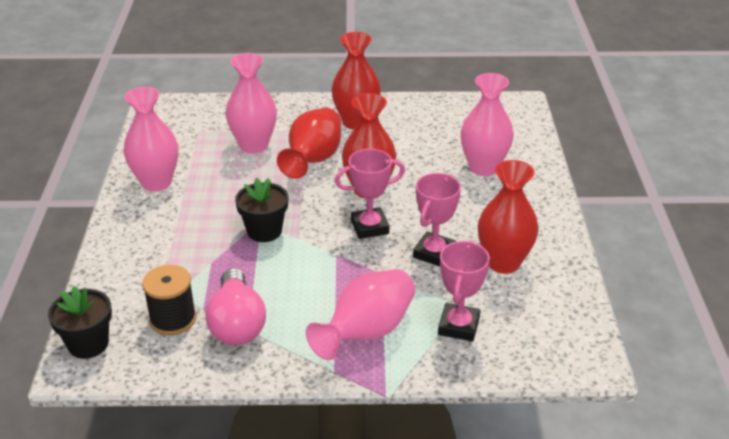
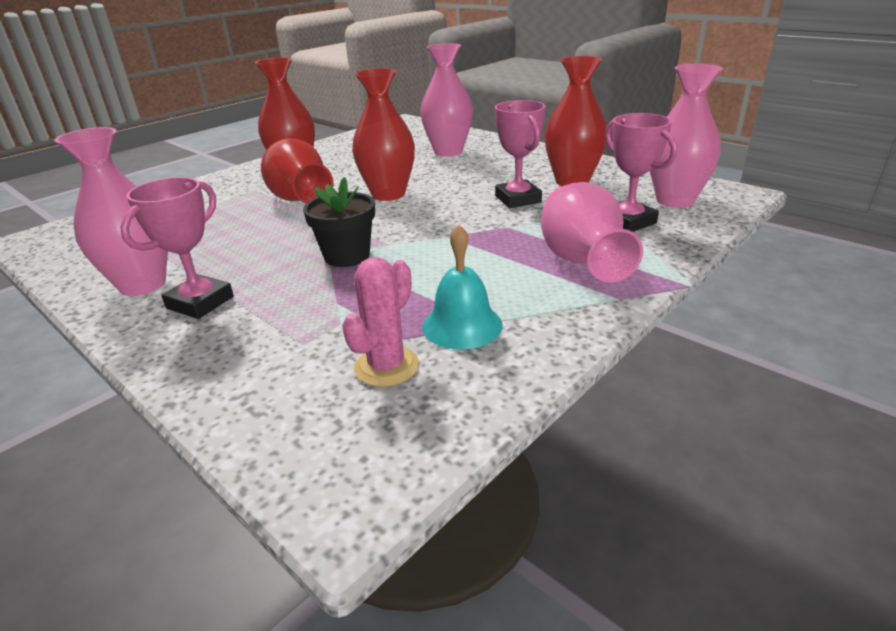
camera: 45 degrees left, 5 degrees down
black flower pot [48,286,112,359] -> none
black spool [142,265,196,335] -> pink cactus [342,257,419,387]
pink light bulb [206,268,266,345] -> turquoise bell [423,224,503,350]
pink vase [226,53,277,153] -> pink vase moved to [650,64,723,208]
pink trophy [335,149,405,239] -> pink trophy moved to [120,177,234,319]

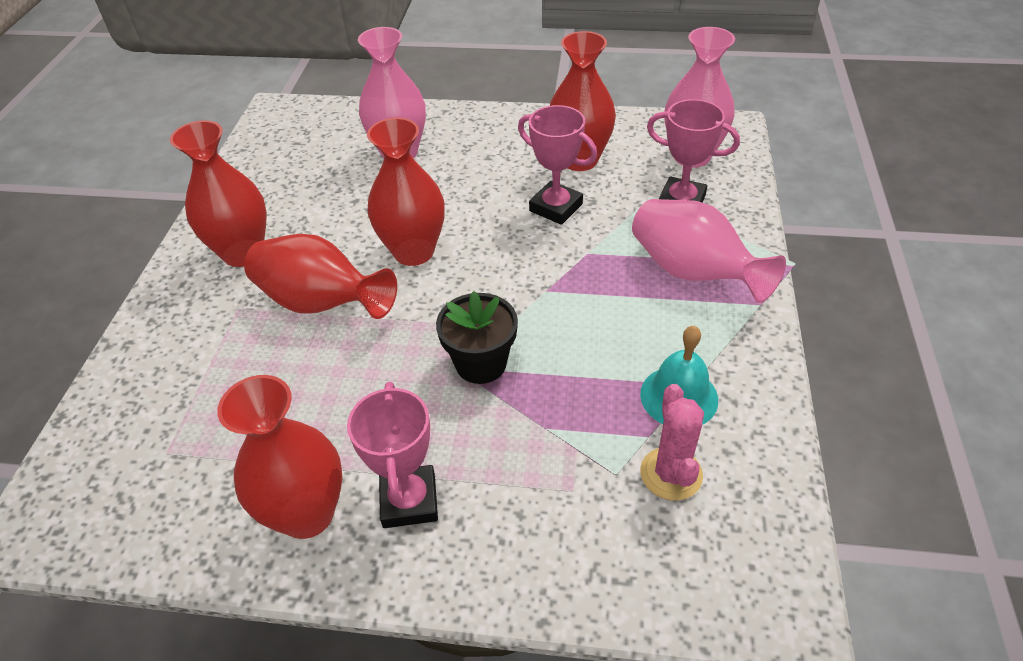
camera: 35 degrees left, 15 degrees up
pink vase [54,127,168,296] -> red vase [217,375,343,539]

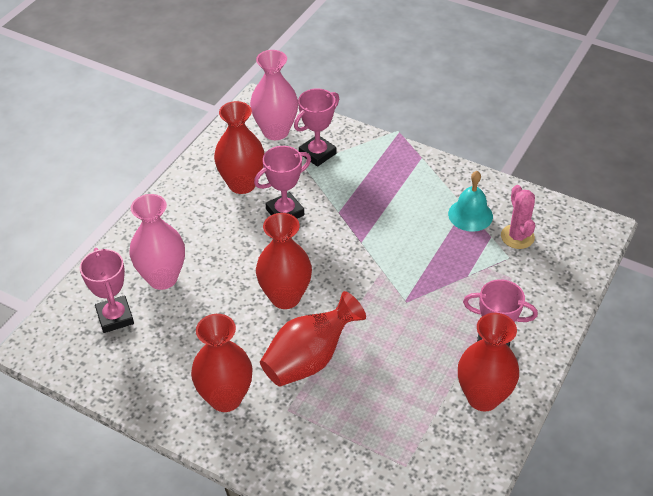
camera: 70 degrees left, 0 degrees up
black flower pot [436,291,518,384] -> none
pink vase [632,199,786,303] -> none
pink cactus [640,384,704,501] -> pink cactus turned 60 degrees clockwise [501,185,535,249]
none -> pink trophy [80,248,134,333]

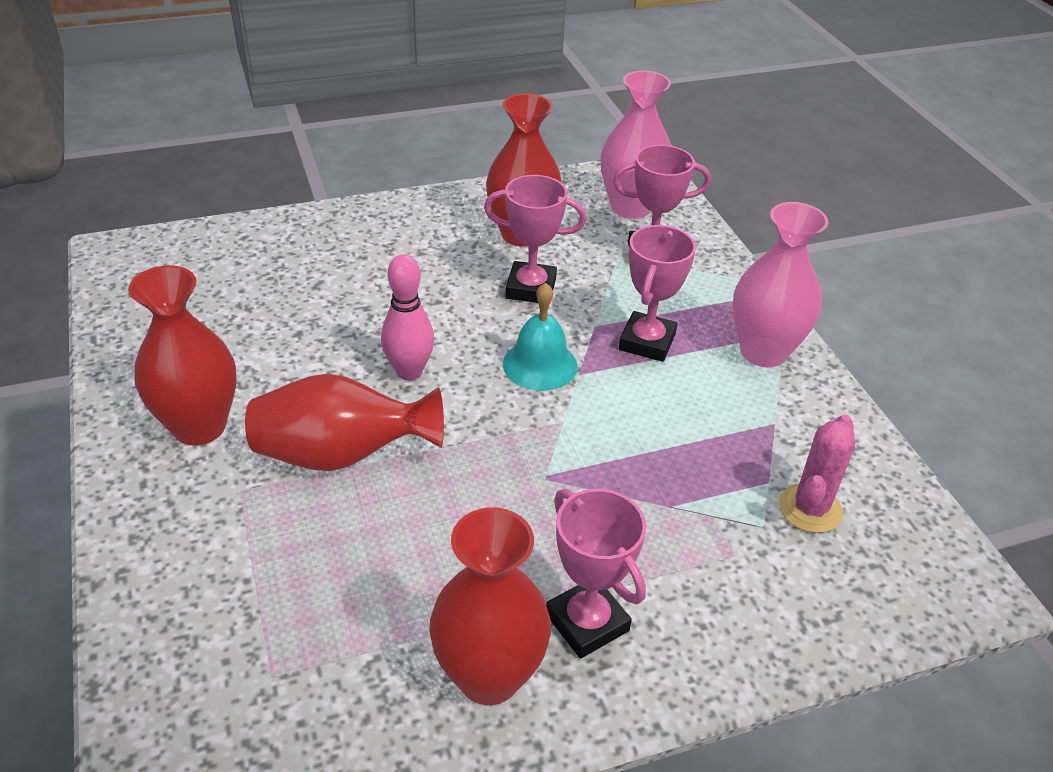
camera: 40 degrees right, 5 degrees down
pink trophy [80,248,134,333] -> pink trophy moved to [619,225,696,362]
pink vase [129,194,185,290] -> pink vase moved to [733,202,829,367]
red vase [256,213,312,309] -> pink bowling pin [381,254,434,380]
turquoise bell [448,171,493,232] -> turquoise bell moved to [503,282,578,391]

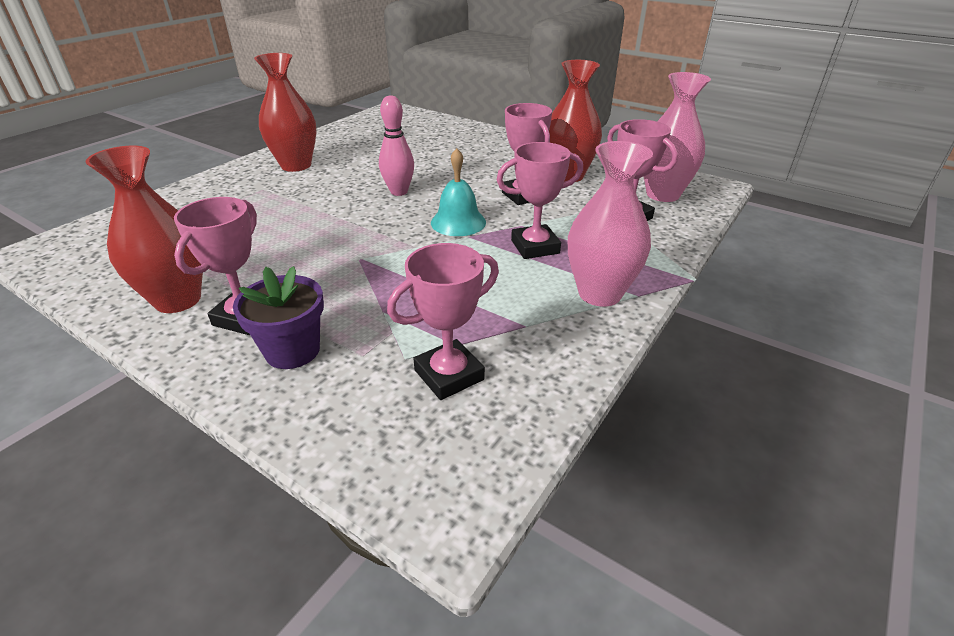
camera: 55 degrees right, 5 degrees down
red vase [245,373,444,471] -> none
pink cactus [779,415,855,533] -> pink trophy [387,243,499,400]
none -> purple flower pot [233,266,324,369]

